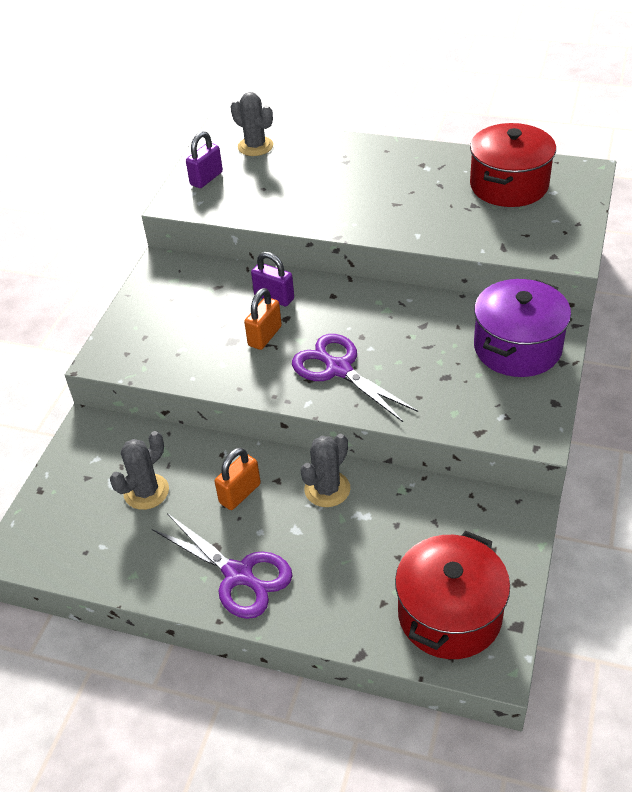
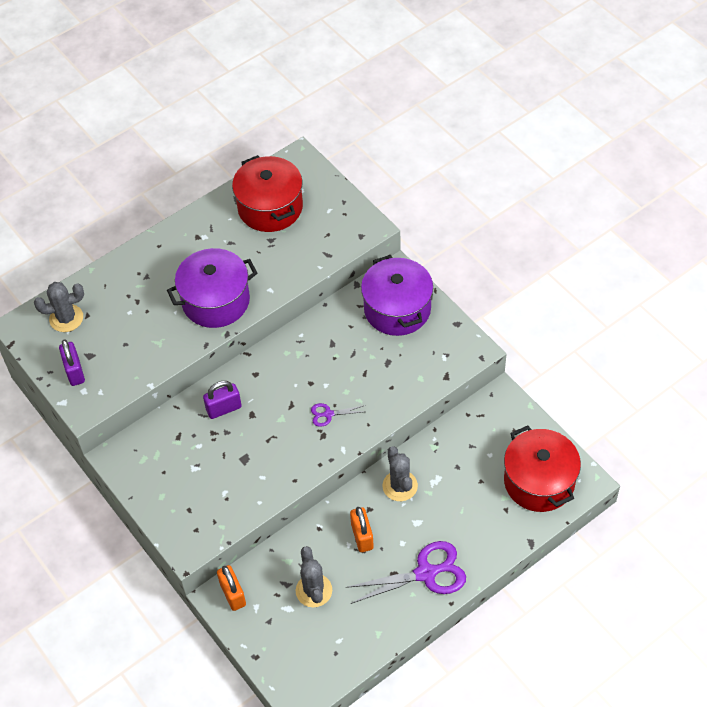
camera: 55 degrees left, 10 degrees up
orange padlock [244,288,282,350] -> orange padlock moved to [217,565,246,611]
purple scissors [292,334,418,422] -> purple scissors [311,403,365,427], size x0.48
none -> purple pot [167,248,257,328]

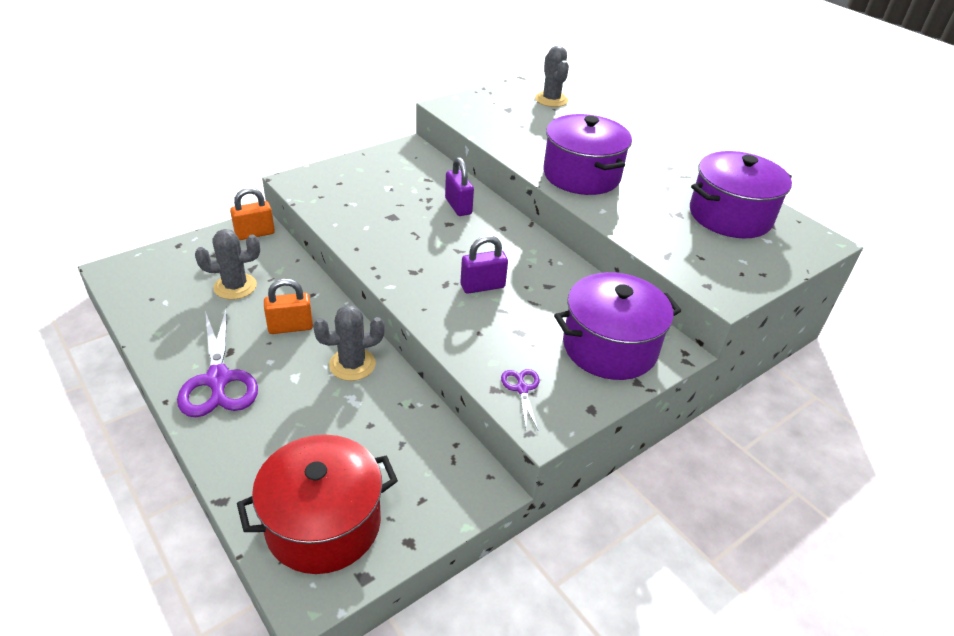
camera: 85 degrees right, 15 degrees down
purple padlock [59,339,85,386] -> purple padlock moved to [460,235,508,294]
red pot [232,155,303,232] -> purple pot [690,151,792,238]
purple scissors [311,403,365,427] -> purple scissors moved to [501,369,539,430]

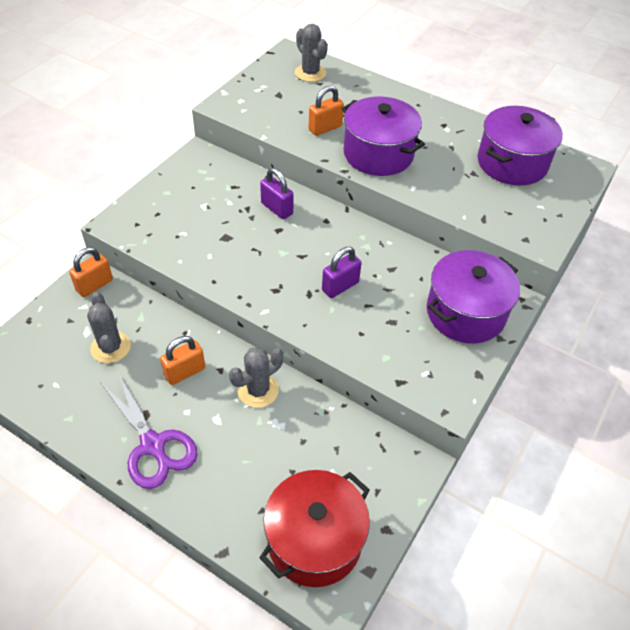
camera: 20 degrees left, 10 degrees up
grey cactus [195,229,260,300] -> grey cactus turned 75 degrees counterclockwise [87,292,131,363]
purple scissors [501,369,539,430] -> none
none -> orange padlock [309,86,344,136]

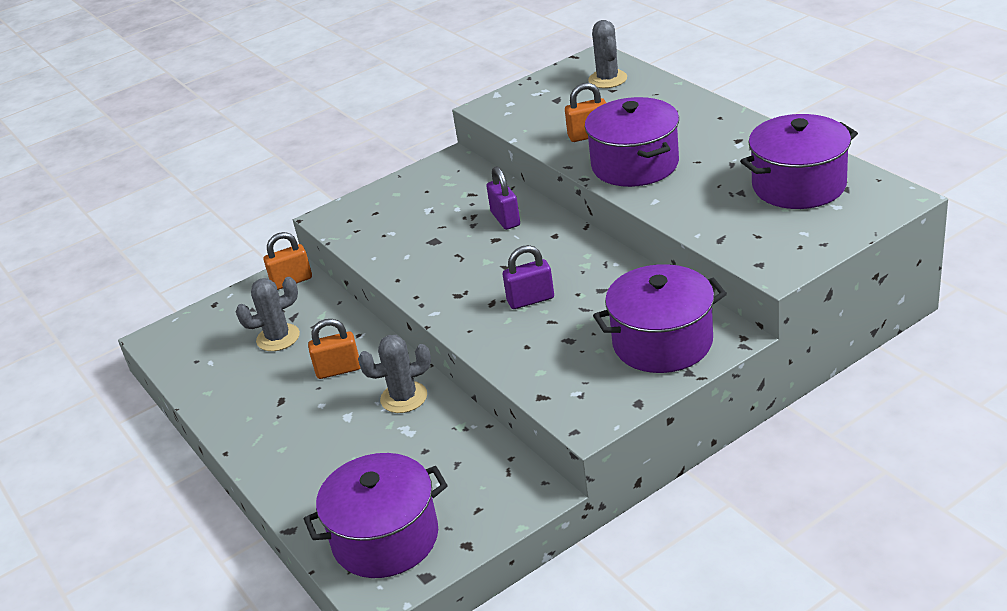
camera: 30 degrees right, 15 degrees down
grey cactus [87,292,131,363] -> grey cactus turned 60 degrees clockwise [236,277,300,351]
purple scissors [100,373,197,489] -> none
red pot [259,470,370,587] -> purple pot [304,453,448,578]

